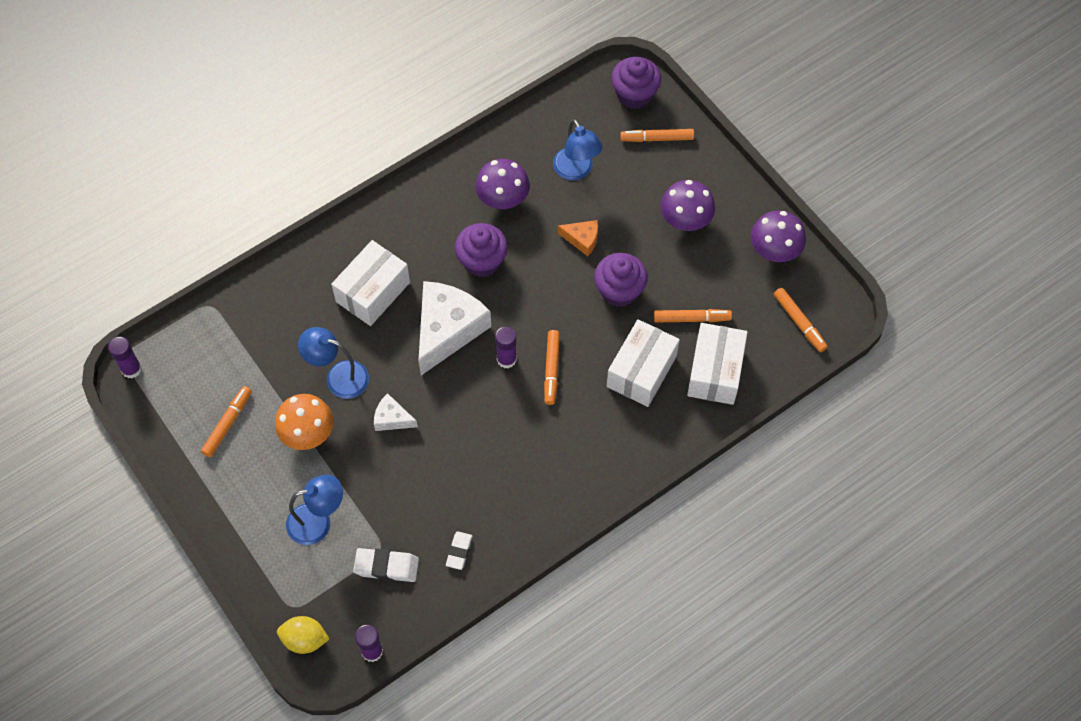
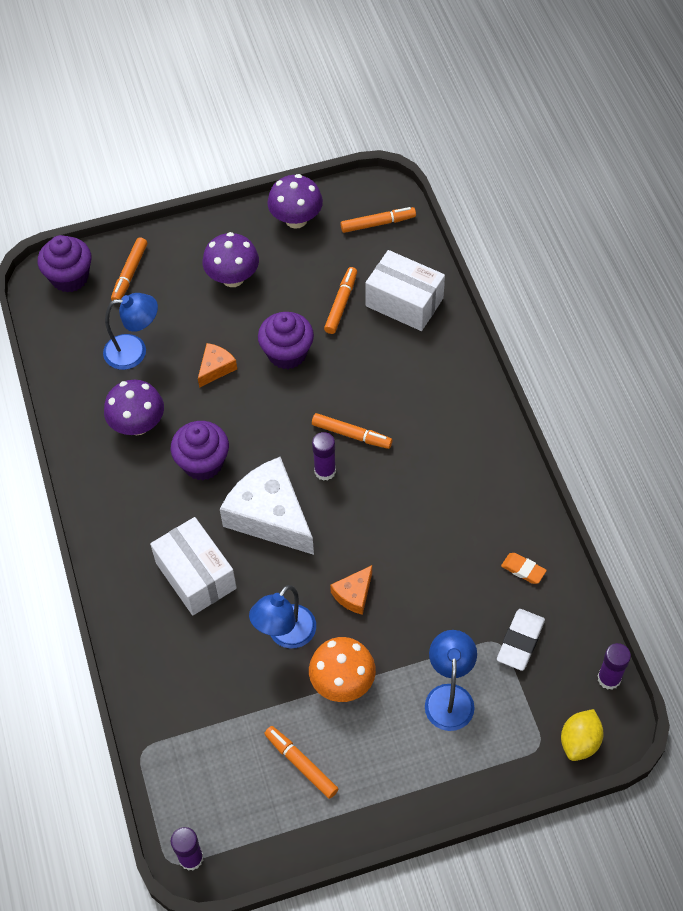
camera: 70 degrees left, 5 degrees down
white cheese [374,393,418,431] -> orange cheese [330,565,372,615]
white eraser [446,531,472,570] -> orange eraser [501,553,547,584]
white box [607,319,680,407] -> none

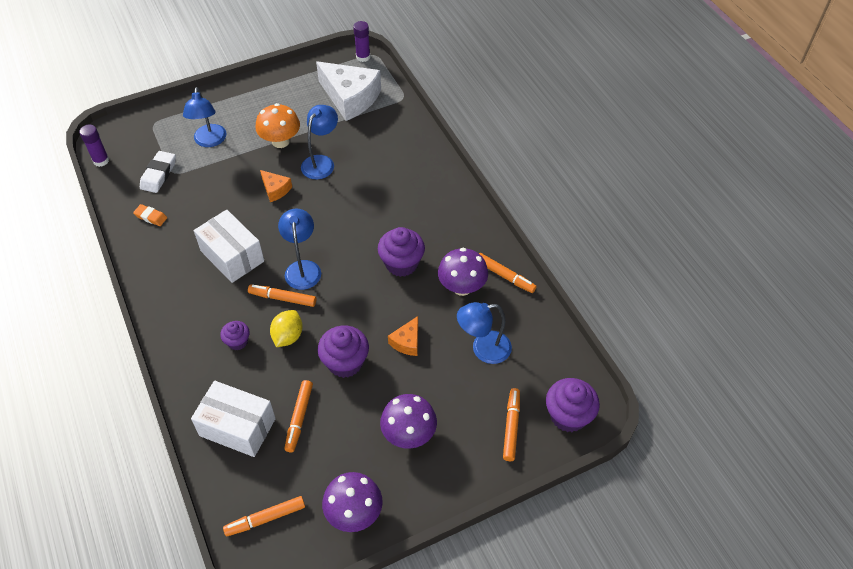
camera: 170 degrees right, 5 degrees down
white box [150,517,237,615] -> white box moved to [194,210,264,283]
white cheese [220,457,314,555] -> white cheese moved to [316,61,381,121]
orange marker [264,726,338,799] -> orange marker moved to [479,253,537,293]
purple glue stick [312,432,336,481] -> blue lamp [278,209,321,290]
orange cheese [330,565,372,615] -> orange cheese turned 105 degrees clockwise [260,170,292,202]
yellow lemon [561,709,603,761] -> yellow lemon moved to [270,310,303,347]
none -> purple cupcake [220,321,250,350]

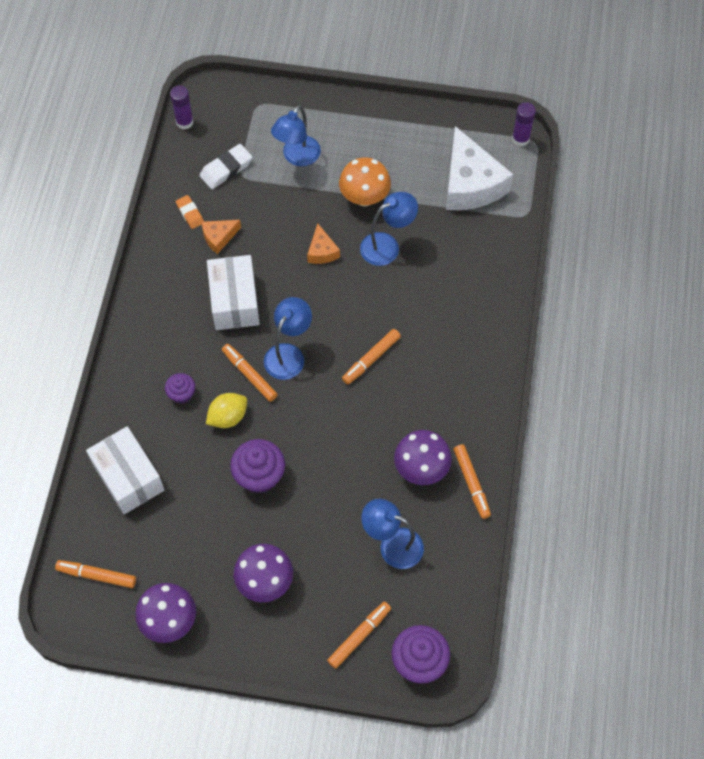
camera: 35 degrees right, 10 degrees up
orange marker [284,380,313,453] -> orange marker moved to [342,329,401,385]
purple cupcake [378,227,425,277] -> none
orange cheese [388,316,418,356] -> orange cheese moved to [202,220,241,254]

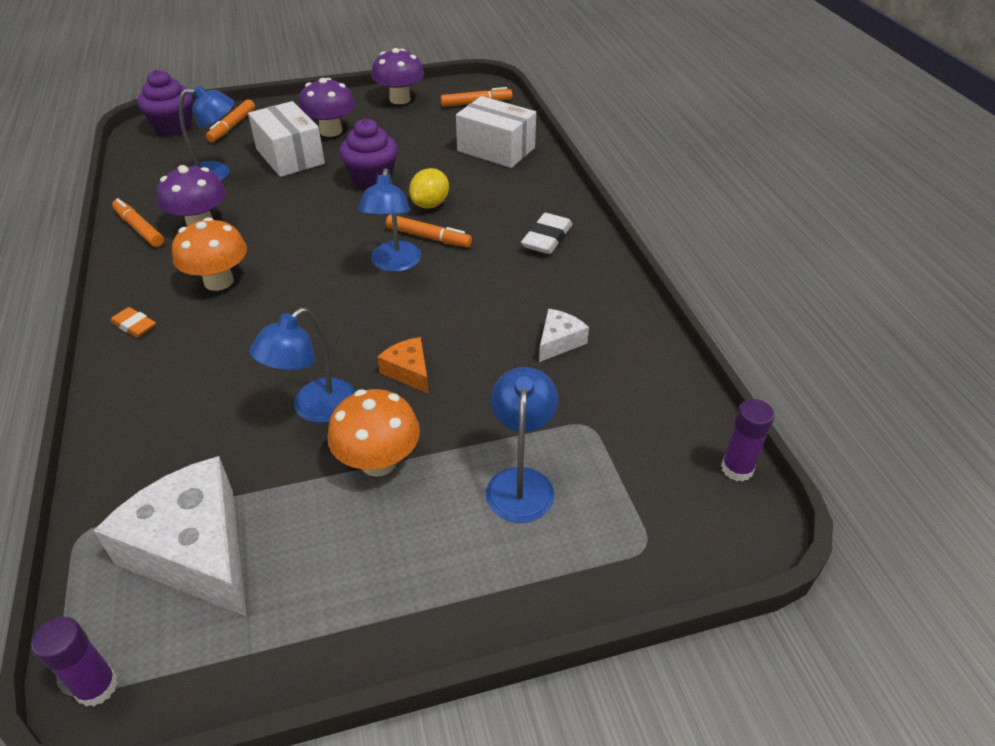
camera: 155 degrees right, 20 degrees down
purple cupcake [165,373,195,404] -> none
orange eraser [176,195,204,229] -> orange eraser moved to [110,307,156,337]
white eraser [200,144,253,189] -> white eraser moved to [521,213,572,254]
orange cheese [202,220,241,254] -> white cheese [539,309,589,362]
white box [207,255,260,330] -> white box moved to [248,101,325,177]
orange marker [342,329,401,385] -> none
none -> orange mushroom [172,217,247,291]

